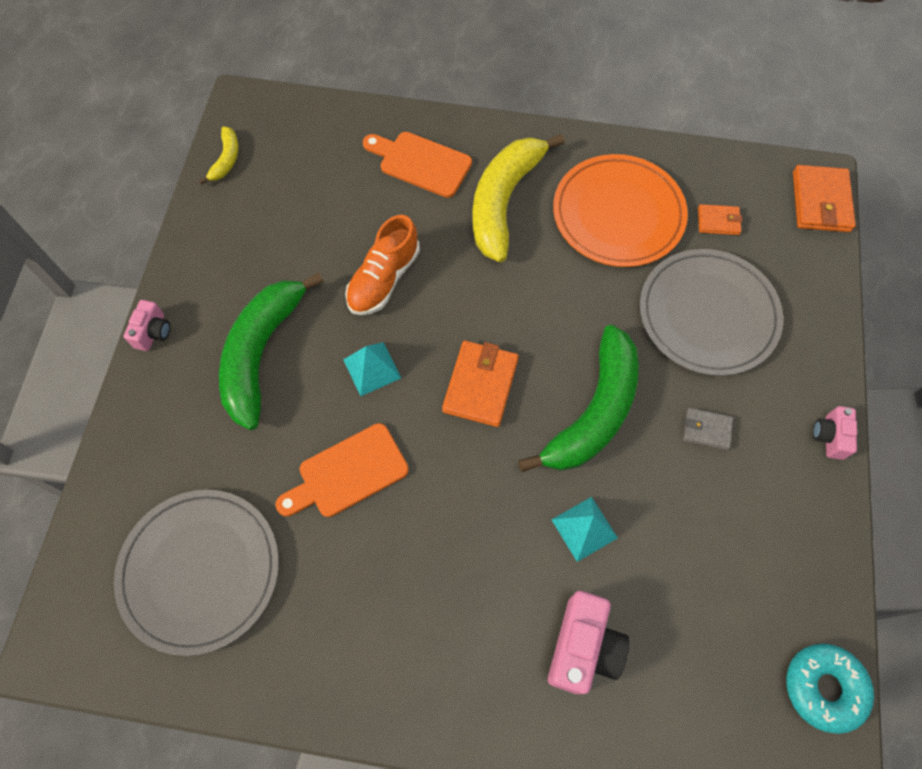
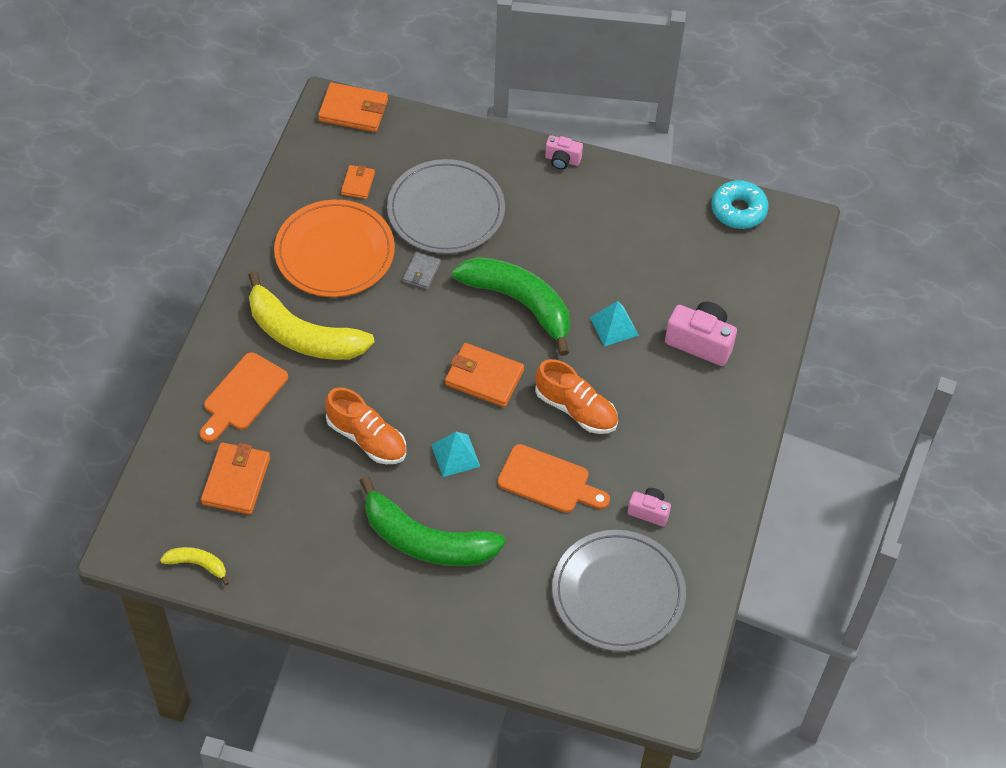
camera: 85 degrees left, 10 degrees down
pink camera [124,300,170,351] -> pink camera moved to [628,488,671,527]
orange cutting board [275,423,409,517] -> orange cutting board turned 45 degrees counterclockwise [498,444,610,513]
grey wallet [683,408,733,450] -> grey wallet moved to [403,252,441,290]
none -> orange wallet [201,442,270,515]
none -> orange shoe [535,359,618,434]

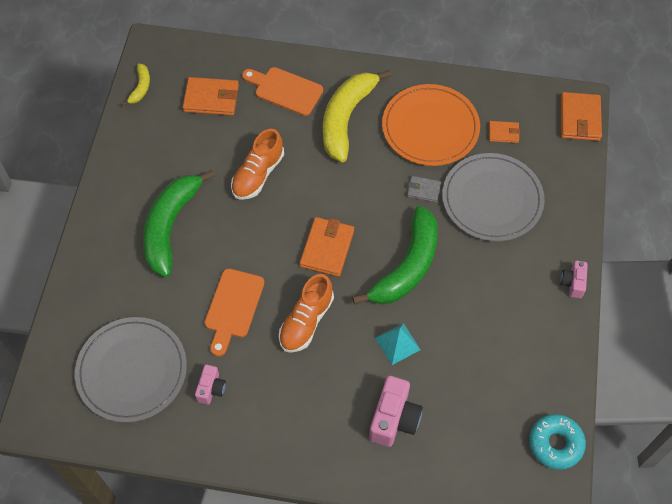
camera: 85 degrees right, 5 degrees up
turquoise pyramid [431,432,480,477] -> none

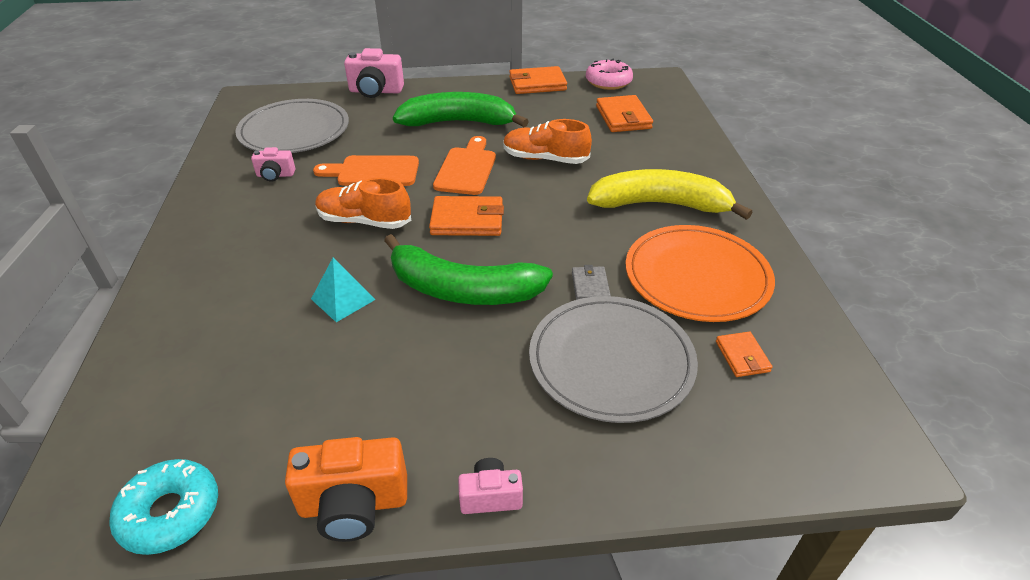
camera: 75 degrees right, 20 degrees down
yellow banana [122,63,150,107] -> pink donut [586,59,633,90]
orange cutting board [242,67,323,116] -> orange cutting board moved to [433,136,496,195]
pink camera [369,376,423,447] -> pink camera moved to [344,48,404,98]
orange wallet [561,92,602,141] -> orange wallet moved to [509,66,567,94]
none -> orange camera [285,437,407,542]

